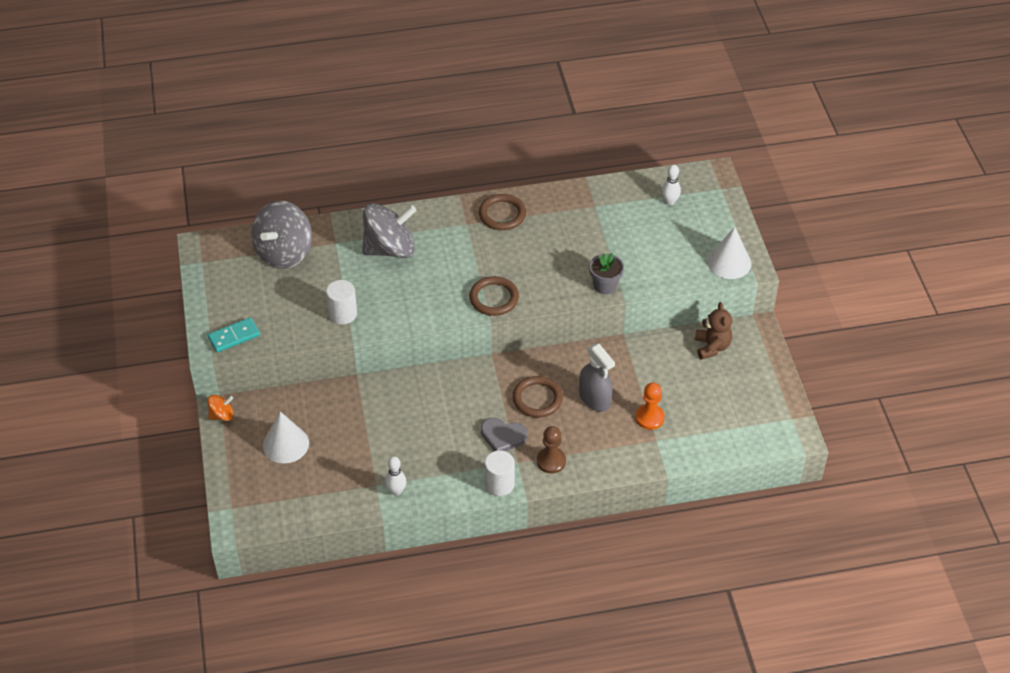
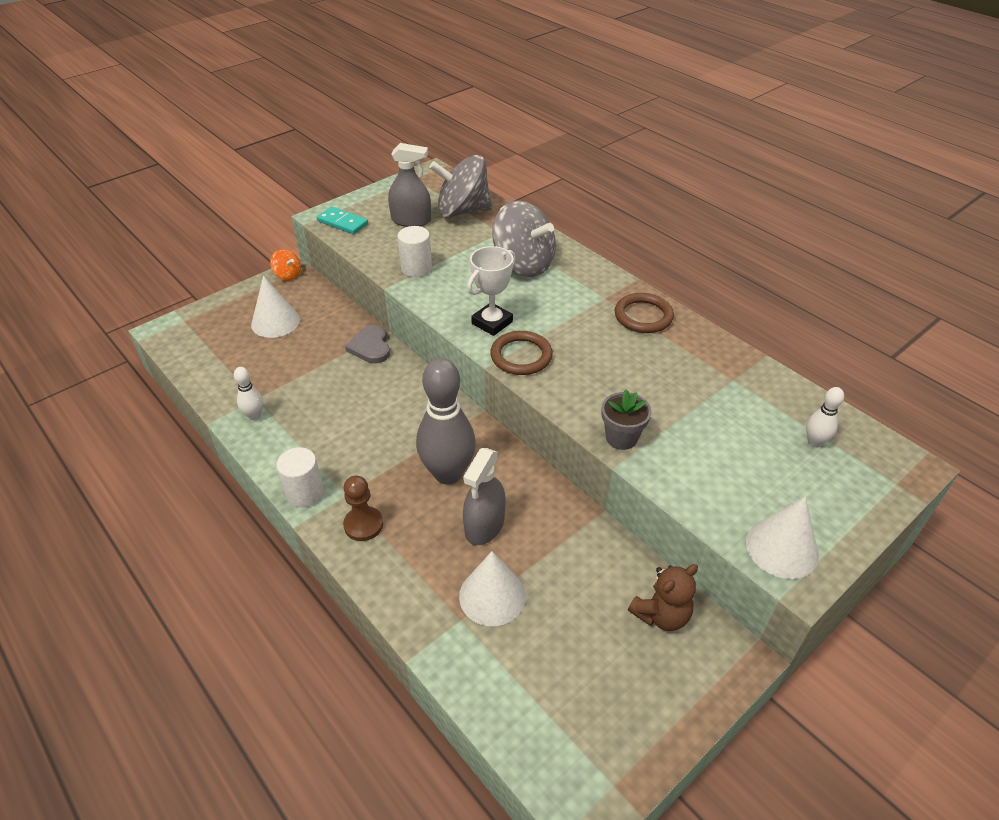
camera: 60 degrees right, 5 degrees down
grey heart [481,418,528,451] -> grey heart moved to [345,325,390,363]
brown ring [513,376,563,418] -> grey bowling pin [416,358,476,485]
orange pawn [635,383,665,430] -> white cone [459,551,526,626]
none -> grey spray bottle [388,143,431,227]
none -> white trophy [467,246,515,336]

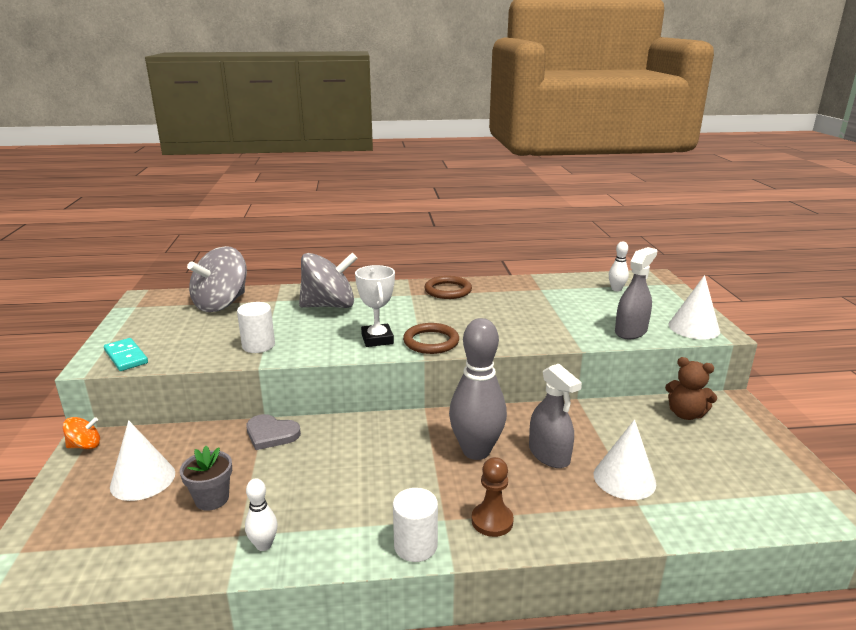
camera: 55 degrees left, 20 degrees down
turquoise domino [317,206,368,234] -> turquoise domino turned 75 degrees clockwise [104,338,148,371]
grey spray bottle [388,143,431,227] -> grey spray bottle moved to [615,247,657,339]
grey flower pot [601,389,652,450] -> grey flower pot moved to [180,446,232,511]
brown teddy bear [628,564,698,631] -> brown teddy bear turned 120 degrees clockwise [665,357,717,420]

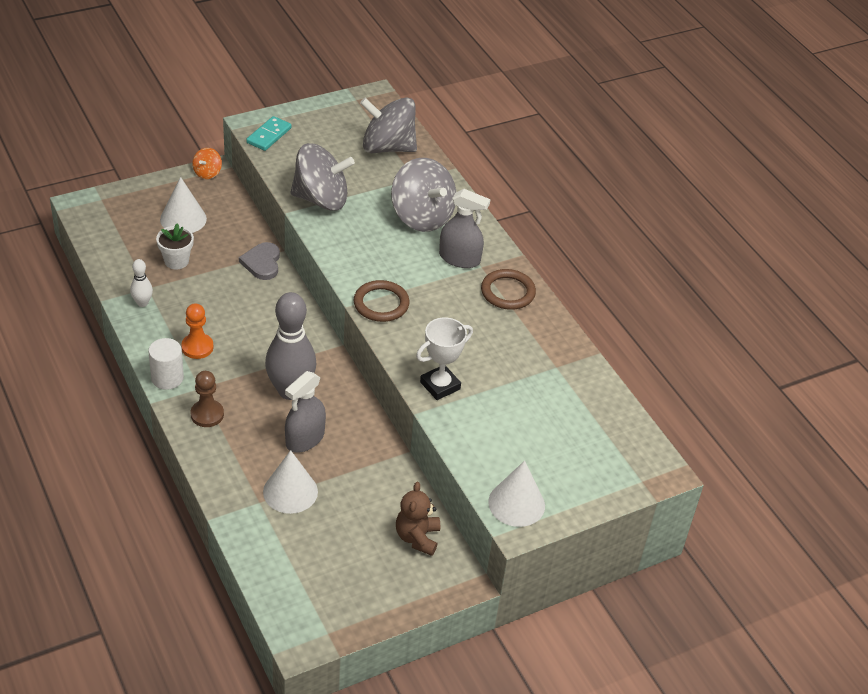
camera: 65 degrees right, 20 degrees up
orange spinning top [63,417,100,449] -> orange spinning top turned 60 degrees clockwise [192,148,222,179]
grey flower pot [180,446,232,511] -> white flower pot [156,223,194,270]
white cylinder [237,302,275,353] -> grey spinning top [291,143,355,211]
white trophy [355,265,395,347] -> white trophy moved to [416,317,473,400]
white bowling pin [609,242,629,291] -> none
grey spray bottle [615,247,657,339] -> grey spray bottle moved to [439,189,490,268]
none -> orange pawn [181,303,214,359]

